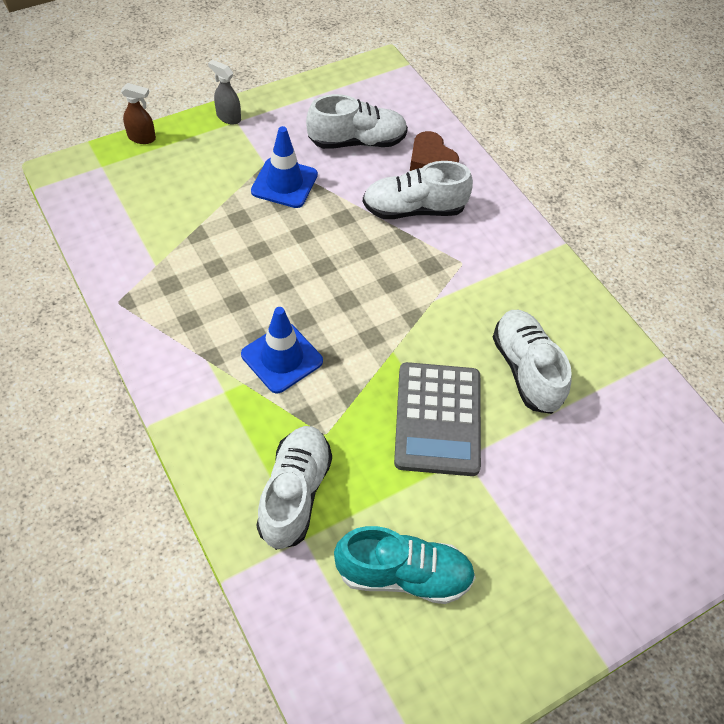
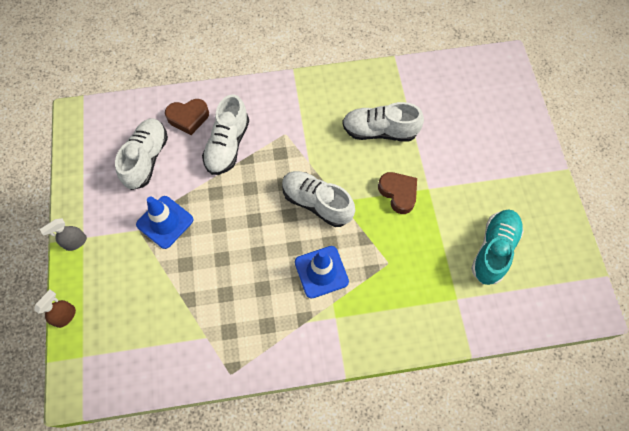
camera: 65 degrees left, 10 degrees up
white shoe [256,426,332,550] -> white shoe moved to [282,171,355,227]
grey calculator [394,362,481,476] -> brown heart [378,172,417,214]

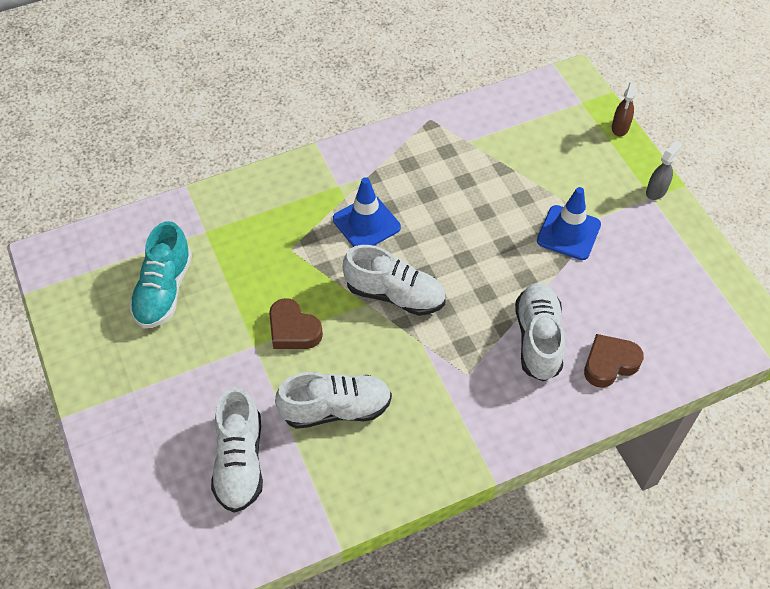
camera: 165 degrees right, 10 degrees down
white shoe [115,118,168,190] -> white shoe moved to [211,387,263,513]

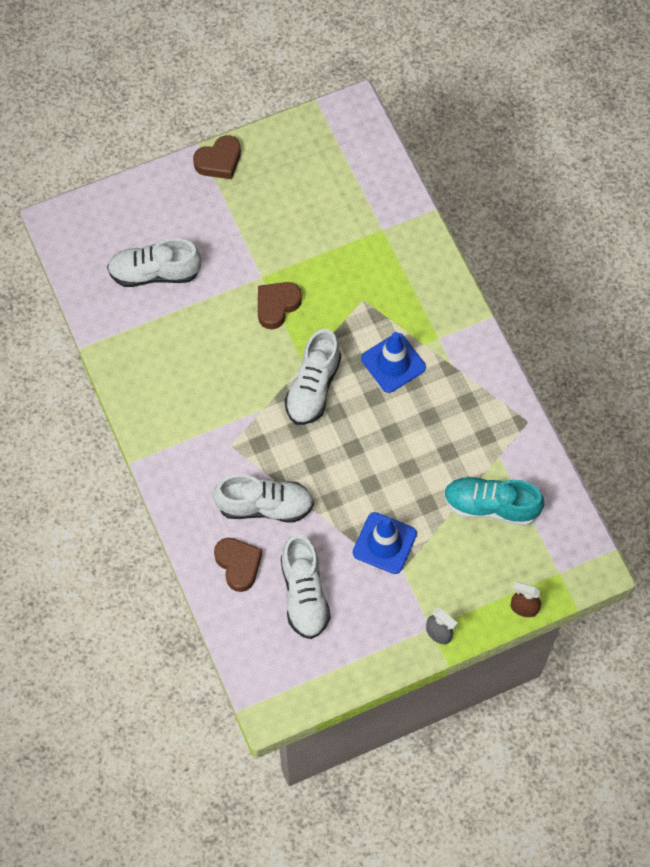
camera: 90 degrees right, 10 degrees up
turquoise shoe [129,221,192,329] -> turquoise shoe moved to [444,476,544,526]
white shoe [275,372,392,429] -> white shoe moved to [281,535,331,639]
none -> brown heart [193,135,241,179]

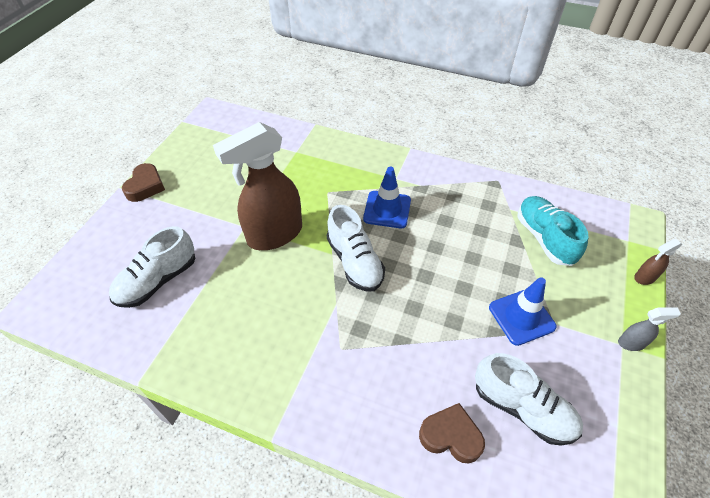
camera: 45 degrees left, 15 degrees down
white shoe [213,474,314,523] -> none
brown heart [258,282,302,329] -> brown spray bottle [213,122,302,250]
turquoise shoe [444,476,544,526] -> turquoise shoe turned 105 degrees clockwise [517,196,589,266]

